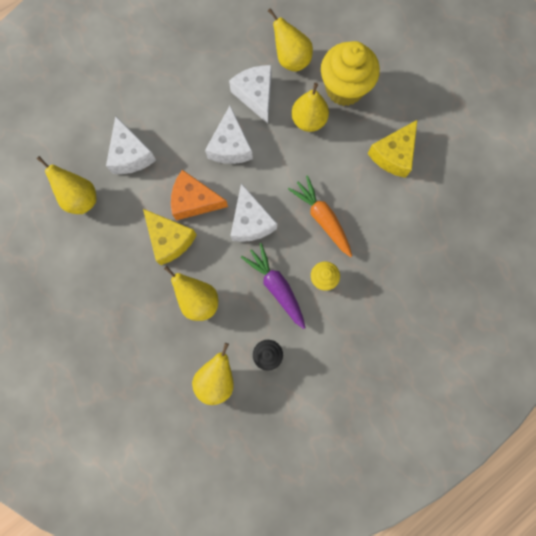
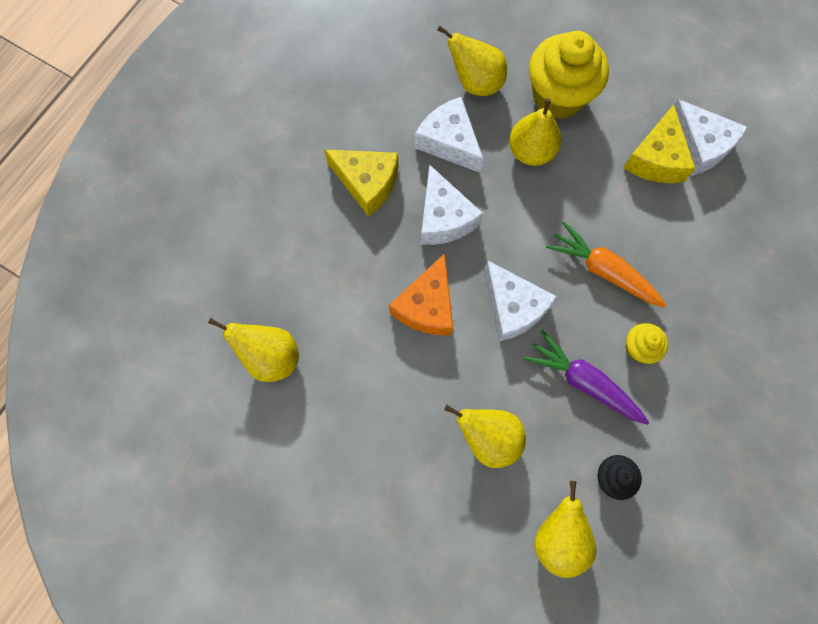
camera: 20 degrees left, 5 degrees down
white cheese [106,116,156,174] -> white cheese moved to [674,99,748,176]
yellow cheese [143,209,197,265] -> yellow cheese moved to [324,149,398,217]
orange cheese [171,170,228,220] -> orange cheese turned 60 degrees counterclockwise [389,253,453,335]

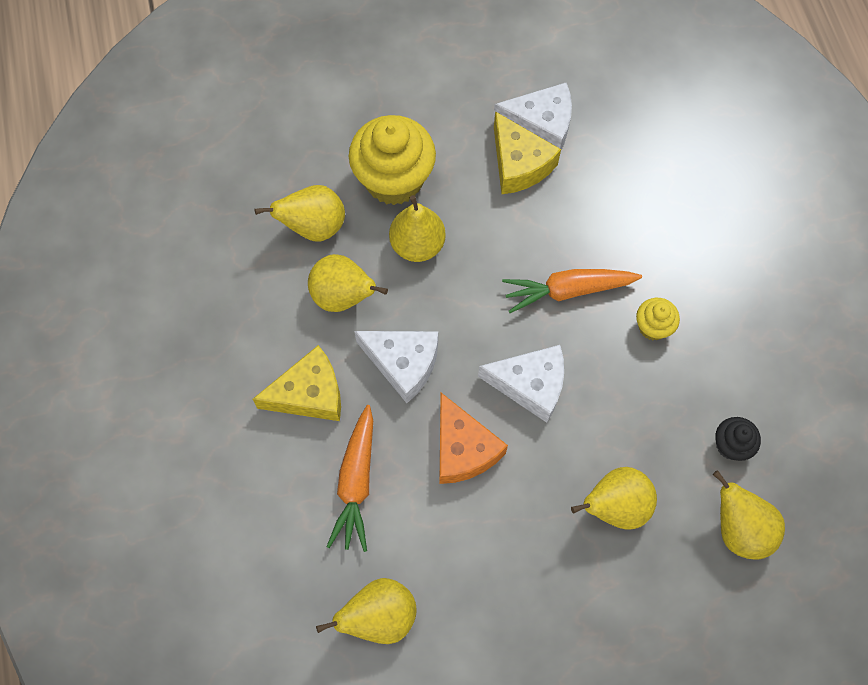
camera: 45 degrees left, 5 degrees down
white cheese [415,97,484,173] -> yellow pear [308,254,388,312]
purple carrot [524,330,649,425] -> none
none -> orange carrot [327,405,373,552]

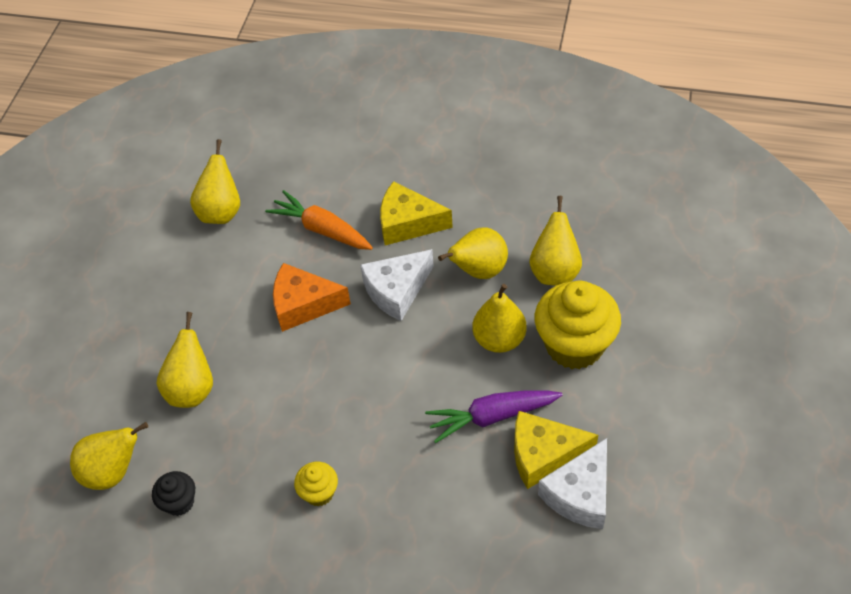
camera: 120 degrees right, 15 degrees down
yellow cheese [253,345,341,421] -> yellow cheese turned 90 degrees clockwise [380,181,453,245]
white cheese [478,345,564,423] -> none
orange carrot [502,269,642,313] -> none
none -> purple carrot [425,390,562,443]

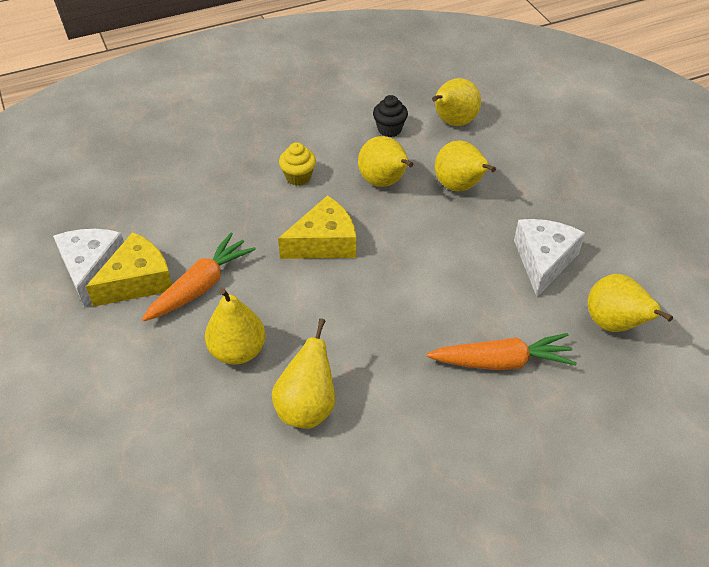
camera: 140 degrees right, 5 degrees down
orange cheese [273,263,351,332] -> none
white cheese [360,249,434,321] -> white cheese moved to [514,219,585,297]
yellow cheese [380,181,453,245] -> yellow cheese moved to [278,195,356,259]
purple carrot [425,390,562,443] -> orange carrot [142,233,256,321]
yellow pear [529,196,582,286] -> yellow pear moved to [358,136,414,187]
yellow cupcake [535,281,621,369] -> none

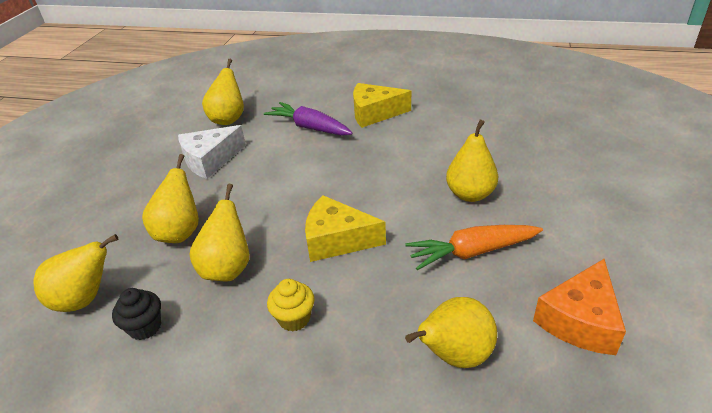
camera: 140 degrees left, 10 degrees down
white cheese [53,229,124,308] -> orange cheese [533,259,626,355]
yellow cheese [86,232,172,307] -> yellow cheese moved to [353,83,411,128]
yellow pear [272,318,335,429] -> yellow pear moved to [405,297,497,368]
orange carrot [427,333,577,370] -> purple carrot [264,102,353,136]

